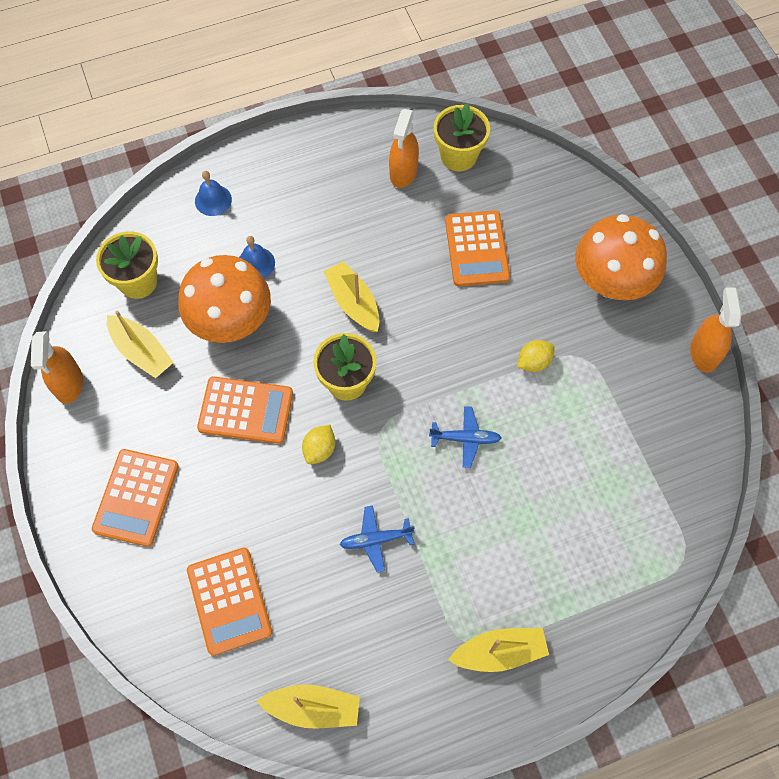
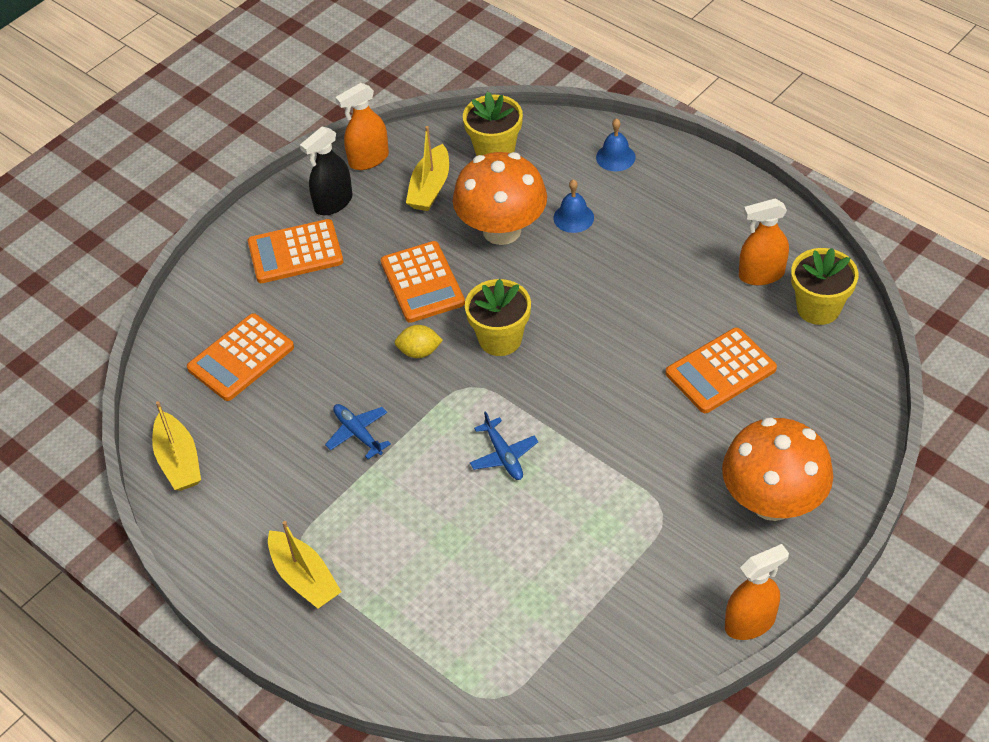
camera: 65 degrees right, 15 degrees down
yellow boat [323,261,379,332] -> none
yellow lemon [517,340,555,372] -> none
none -> black spray bottle [300,127,352,215]

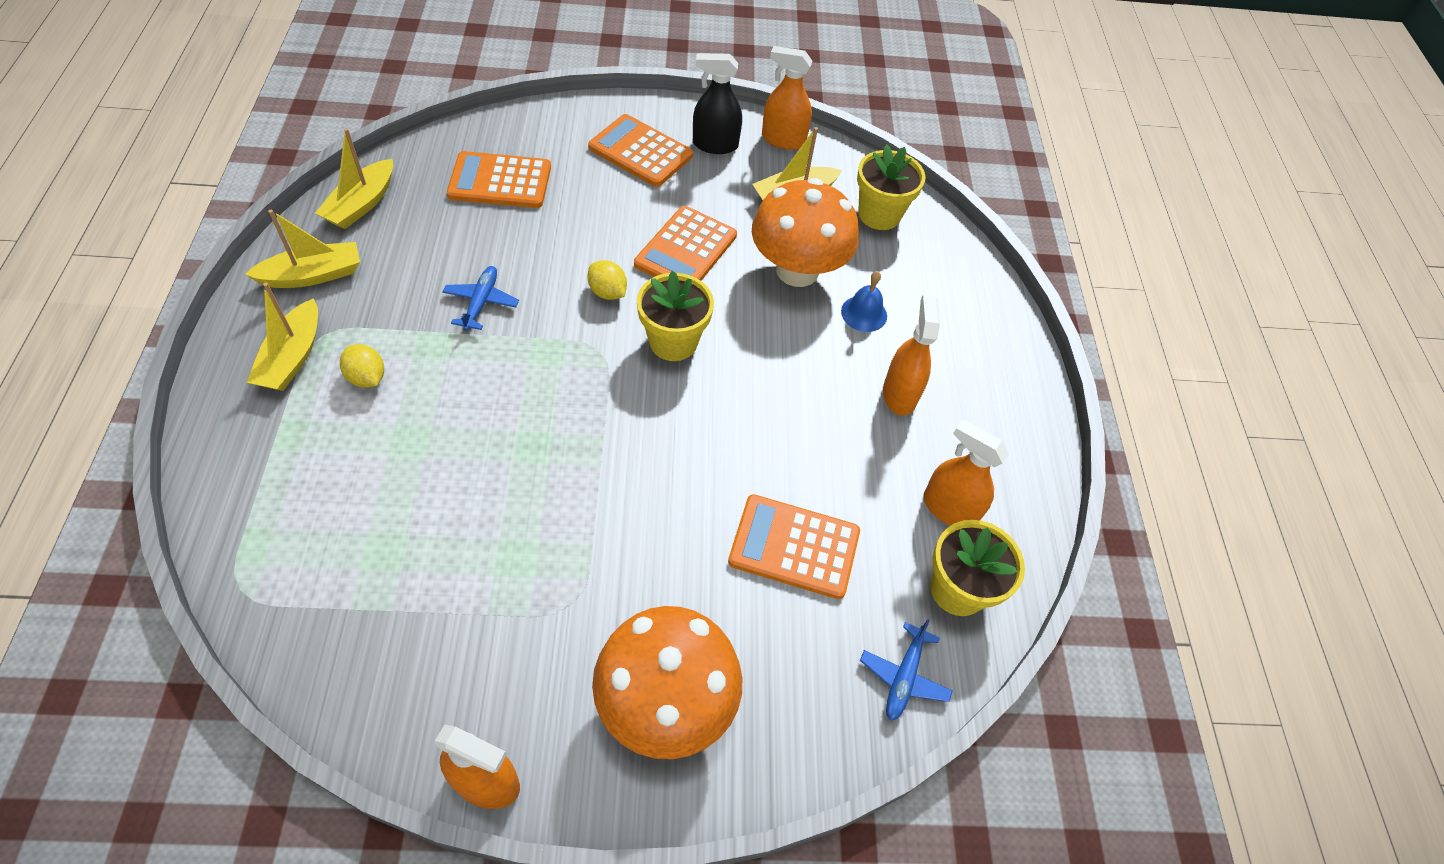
camera: 40 degrees right, 5 degrees up
blue plane [470,411,538,480] -> blue plane moved to [860,619,952,721]
blue bell [596,118,636,171] -> none
none -> yellow boat [245,210,360,288]
none -> yellow lemon [340,344,384,388]
none -> orange spray bottle [883,294,940,416]

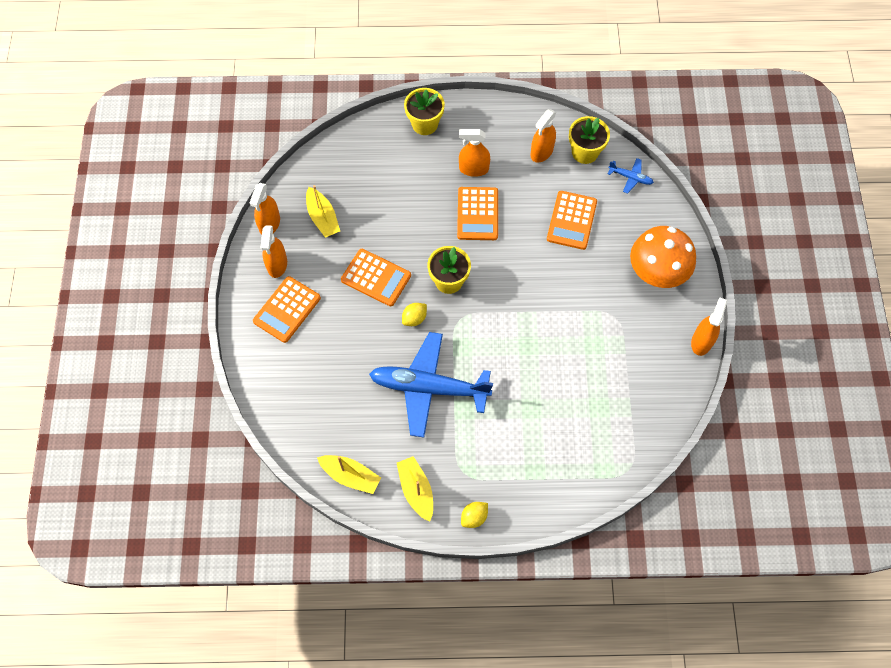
camera: 85 degrees left, 10 degrees up
yellow boat [246,283,318,391] -> none
yellow lemon [340,344,384,388] -> yellow lemon moved to [461,502,488,528]
blue plane [442,266,519,331] -> blue plane [369,332,493,438], size x2.38
orange calculator [447,151,551,208] -> orange calculator moved to [457,187,498,240]
black spray bottle [693,53,742,154] -> orange spray bottle [260,225,287,278]
orange mushroom [752,178,859,287] -> none
blue bell [841,271,887,332] -> none
yellow flower pot [857,144,926,230] -> yellow flower pot moved to [404,88,445,135]

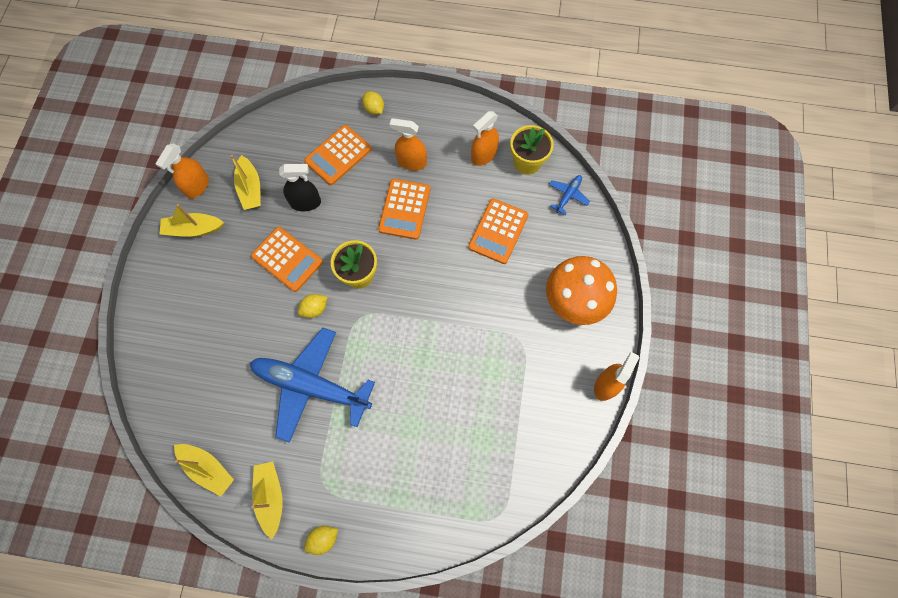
camera: 10 degrees right, 5 degrees up
orange calculator [253,276,321,343] -> orange calculator moved to [304,125,372,185]
orange spray bottle [260,225,287,278] -> yellow boat [159,204,224,237]
yellow flower pot [404,88,445,135] -> yellow lemon [362,91,384,115]
blue plane [608,158,654,194] -> blue plane turned 90 degrees counterclockwise [549,175,590,215]
none -> black spray bottle [279,164,321,211]

